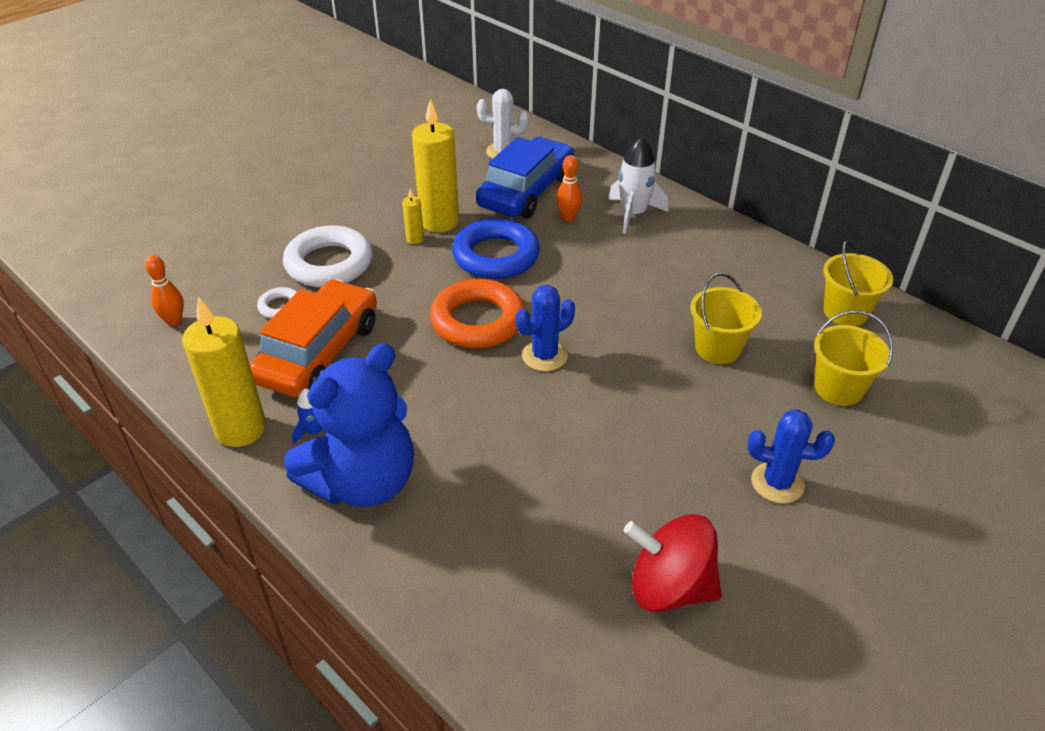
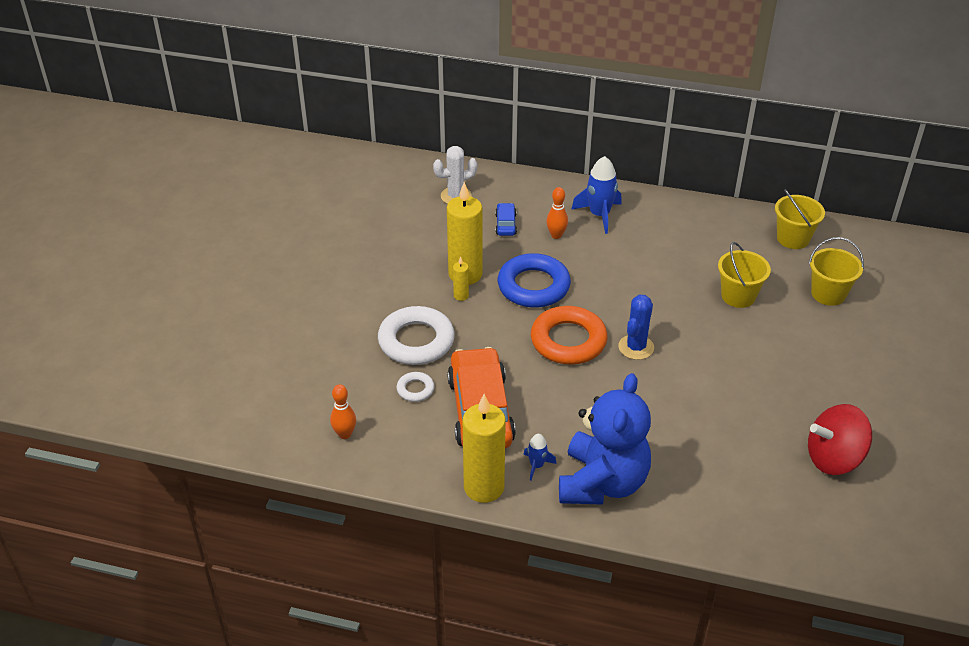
camera: 30 degrees left, 0 degrees up
blue car [476,137,574,218] -> blue car [495,203,517,236], size x0.43
white rocket [608,136,668,234] -> blue rocket [571,156,622,234]
blue cactus [748,409,835,503] -> none

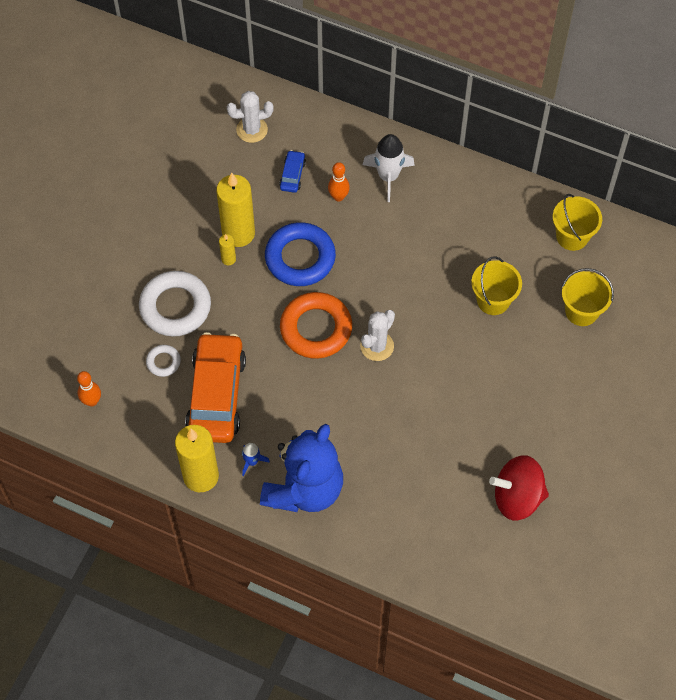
camera: 10 degrees right, 20 degrees up
blue rocket [571,156,622,234] -> white rocket [363,134,415,202]
blue cactus [619,295,654,360] -> white cactus [360,310,395,361]

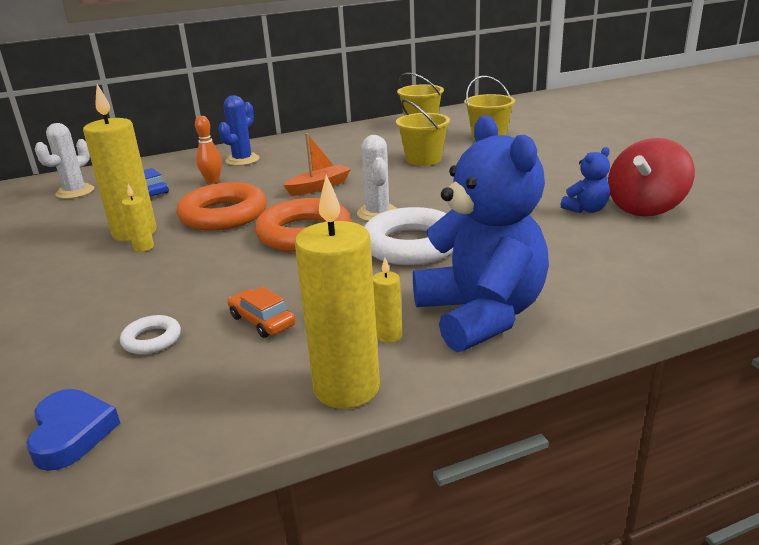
camera: 45 degrees left, 35 degrees down
orange bowling pin [77,371,101,406] -> blue heart [27,389,120,471]
white ring [139,271,211,337] -> white ring moved to [364,207,453,265]
orange car [185,332,246,443] -> orange car [228,287,296,338], size x0.43
blue rocket [242,443,270,476] -> yellow candle [373,257,402,343]
blue ring [265,222,336,286] -> orange ring [177,182,267,231]
white rocket [363,134,415,202] -> blue cactus [218,95,260,166]
none -> orange boat [283,133,351,196]
none -> blue teddy bear [561,147,610,213]

